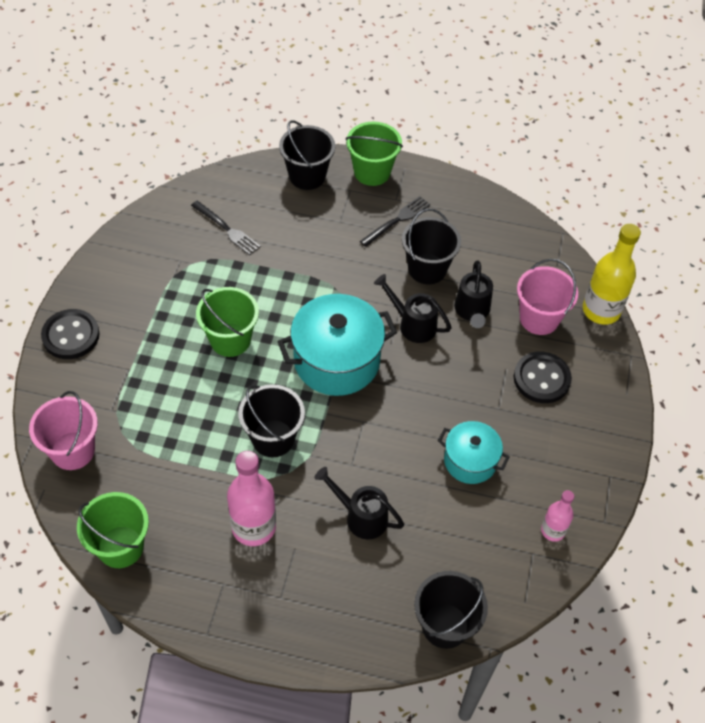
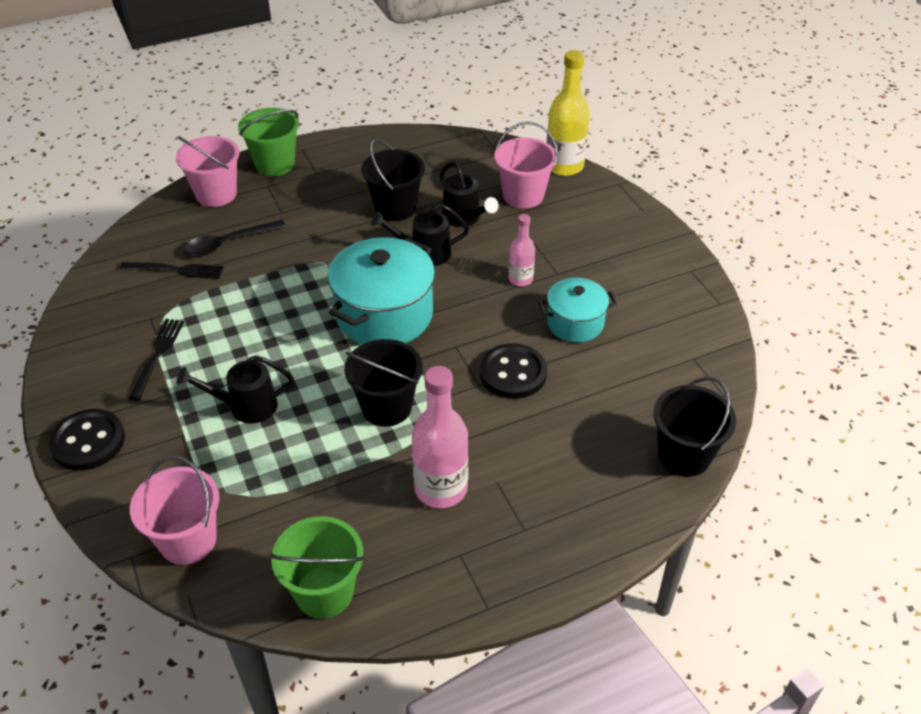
camera: 35 degrees left, 10 degrees down
green bucket [196,287,259,357] -> none
black bucket [279,120,335,190] -> pink bucket [176,136,239,207]
black watering can [315,467,404,539] -> black watering can moved to [176,355,294,424]
black fork [360,196,430,247] -> black fork moved to [128,319,184,401]
black button [514,352,572,403] -> black button moved to [480,343,547,399]
pink bottle [541,490,574,542] -> pink bottle moved to [509,214,535,286]
none -> black spoon [184,220,286,256]

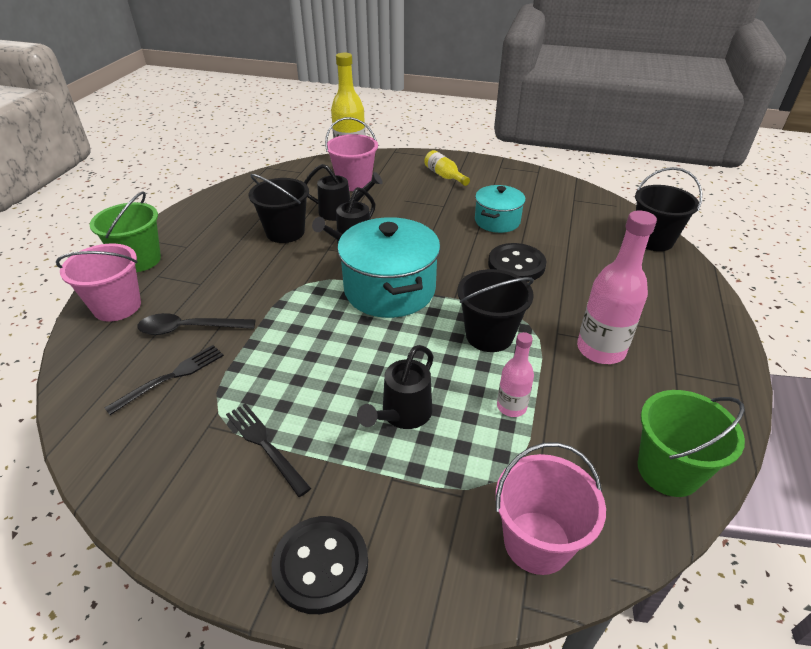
camera: 50 degrees left, 5 degrees down
black spoon [184,220,286,256] -> black spoon turned 75 degrees clockwise [137,313,255,335]
pink bottle [509,214,535,286] -> pink bottle moved to [497,332,534,417]
none -> yellow bottle [424,150,470,186]

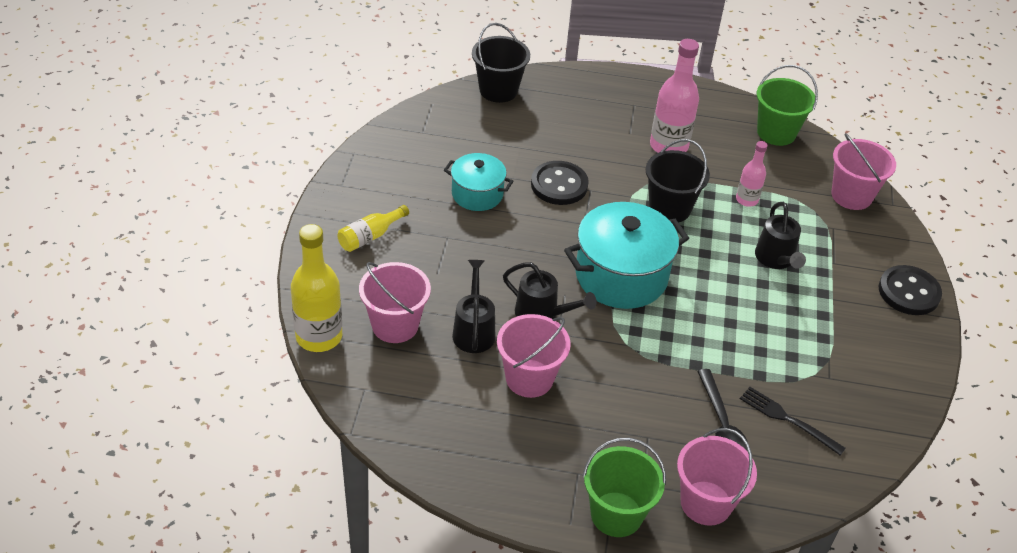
camera: 100 degrees left, 5 degrees up
black fork [226,403,311,497] -> none
black bucket [249,174,309,243] -> pink bucket [497,314,571,398]
black watering can [357,345,434,429] -> black watering can turned 60 degrees clockwise [755,202,806,269]

